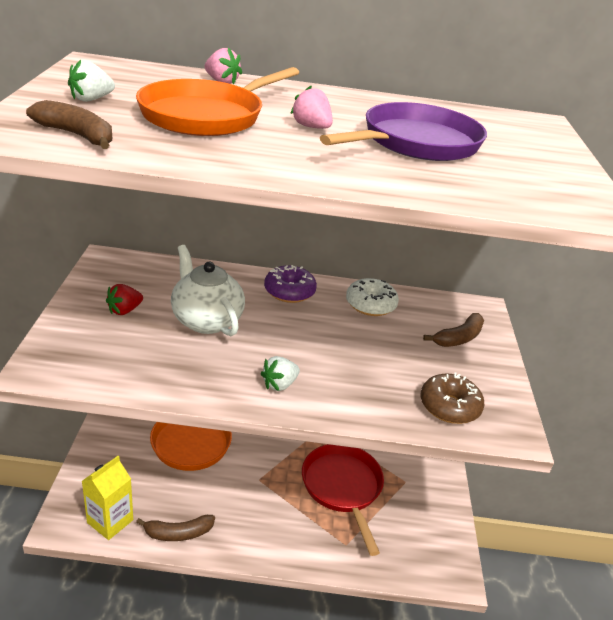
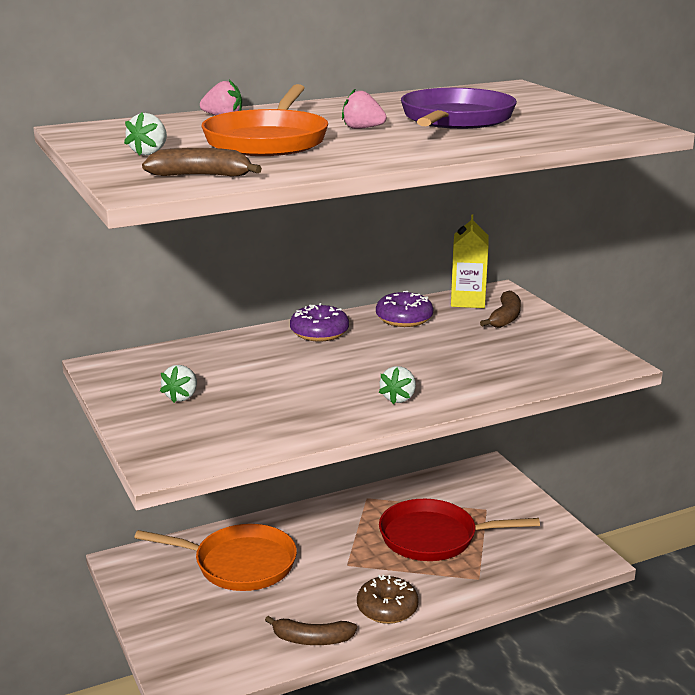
camera: 25 degrees left, 10 degrees down
yellow carton [82,456,133,540] -> yellow carton moved to [451,214,489,308]
red strawberry [106,284,143,315] -> white strawberry [160,365,197,403]
brown banana [136,515,215,541] -> brown banana turned 45 degrees clockwise [265,616,357,645]
white teapot [171,245,245,336] -> none
red pan [302,444,384,556] -> red pan turned 45 degrees counterclockwise [379,499,540,561]
white donut [346,278,399,316] -> purple donut [376,291,433,327]
brown donut [420,373,484,424] -> brown donut moved to [357,575,419,624]

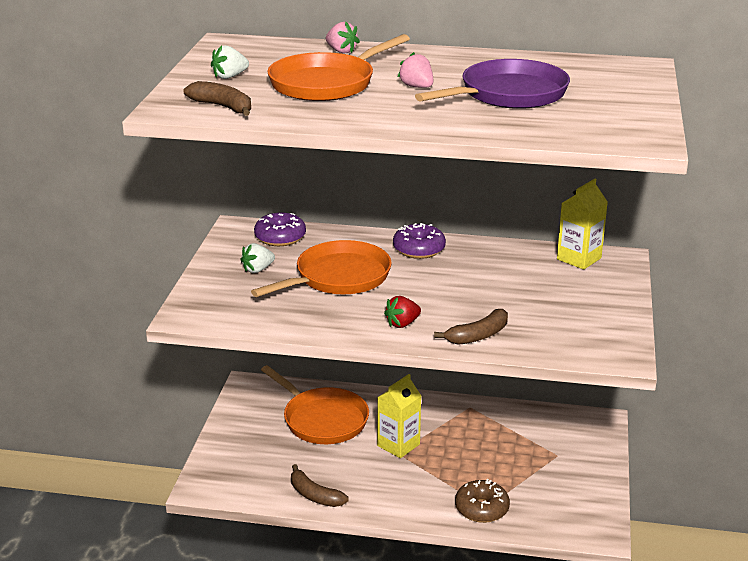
camera: 35 degrees right, 5 degrees up
brown donut [357,575,419,624] -> brown donut moved to [455,479,510,523]
purple donut [376,291,433,327] -> purple donut moved to [254,212,306,246]
white strawberry [379,366,416,404] -> red strawberry [384,296,421,328]
red pan [379,499,540,561] -> none
brown banana [480,291,521,328] -> brown banana moved to [434,309,508,345]
none -> orange pan [251,240,392,297]
none -> yellow carton [377,374,421,458]

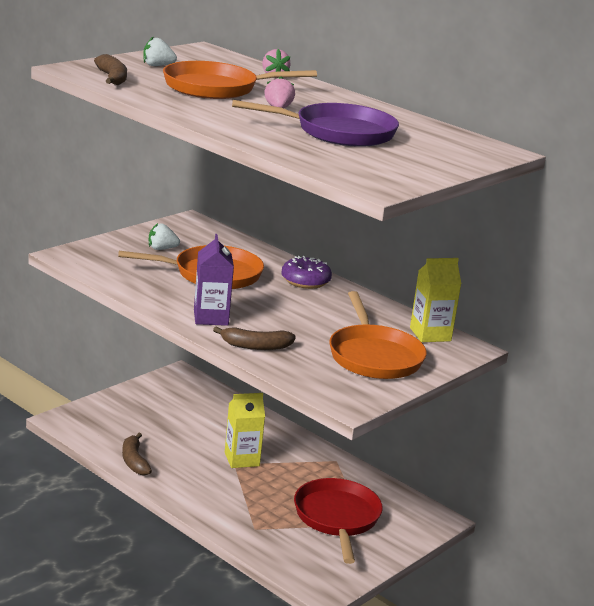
camera: 30 degrees right, 5 degrees down
purple donut [254,212,306,246] -> none
orange pan [261,365,369,444] -> orange pan moved to [329,291,427,379]
red strawberry [384,296,421,328] -> purple carton [194,234,234,326]
brown donut [455,479,510,523] -> none
none -> red pan [294,478,383,564]

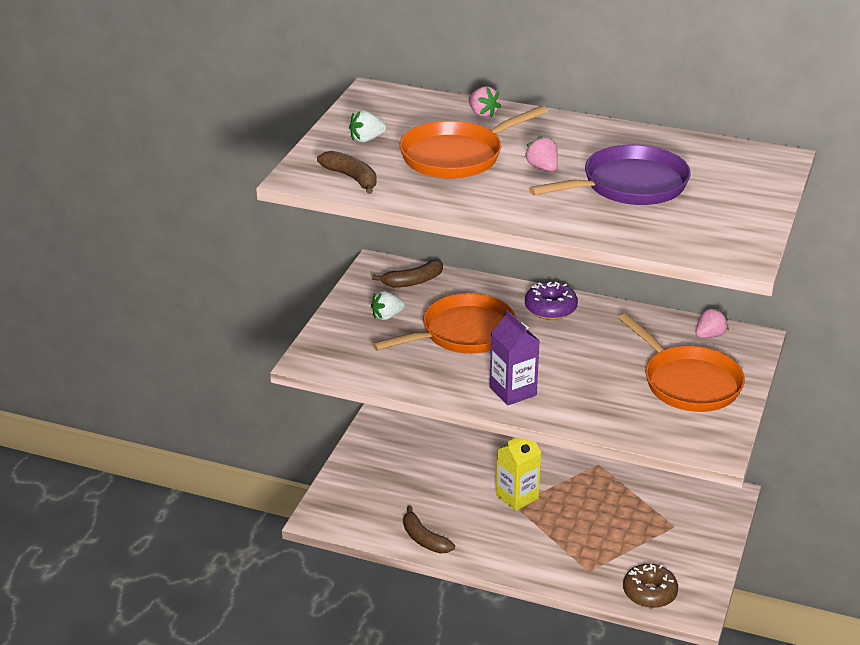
camera: 20 degrees left, 10 degrees up
brown banana [213,327,296,350] -> brown banana moved to [372,260,443,287]
red pan [294,478,383,564] -> none
yellow carton [410,258,461,342] -> pink strawberry [696,308,729,338]
none -> brown donut [623,564,678,608]

